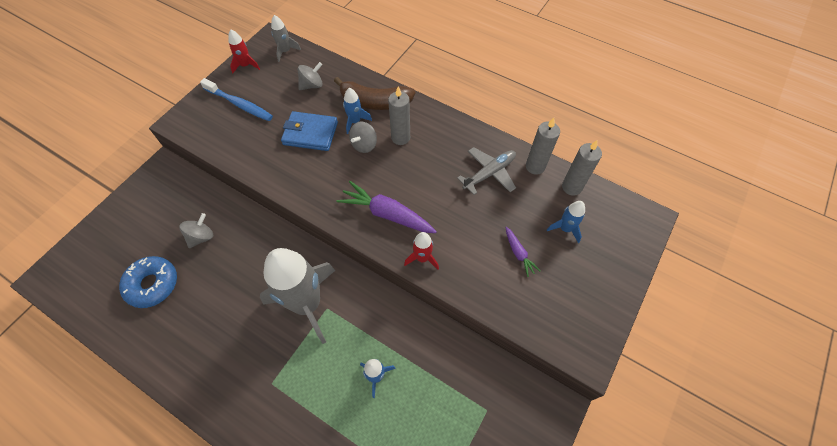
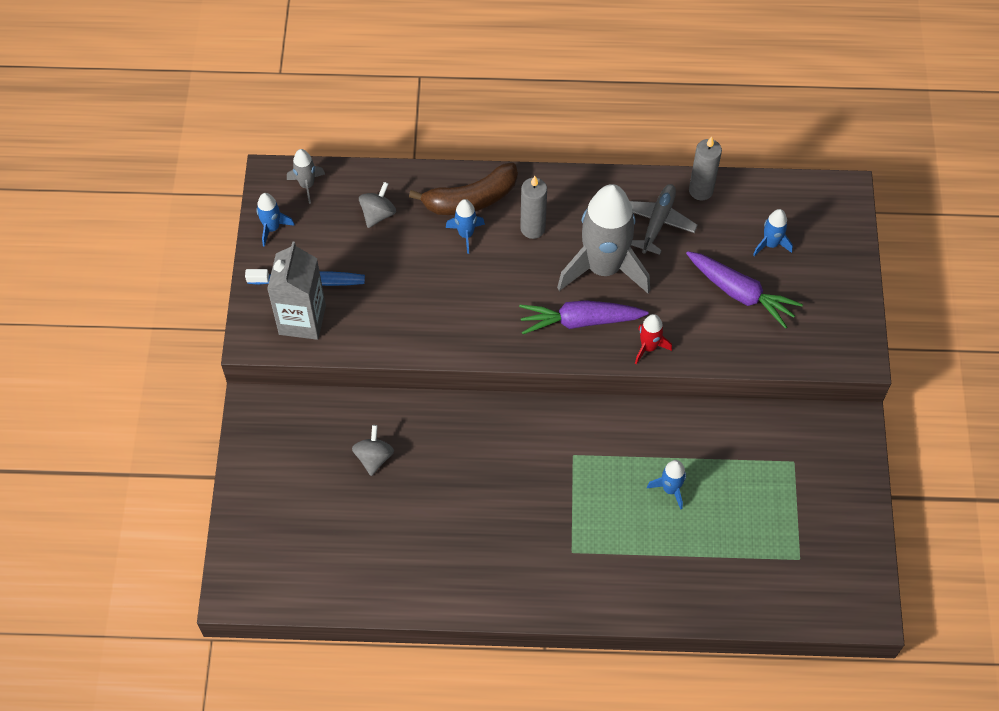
camera: 30 degrees left, 0 degrees up
blue donut [119,256,177,308] -> none
red rocket [228,30,260,73] -> blue rocket [256,193,295,247]
grey rocket [260,248,335,344] -> grey rocket moved to [557,184,650,293]
blue wallet [281,111,338,151] -> none
grey spinning top [349,121,377,153] -> none
purple carrot [506,227,541,277] -> purple carrot [686,251,803,329], size x1.92
grey candle [562,140,602,196] -> none
none -> grey carton [267,241,326,340]

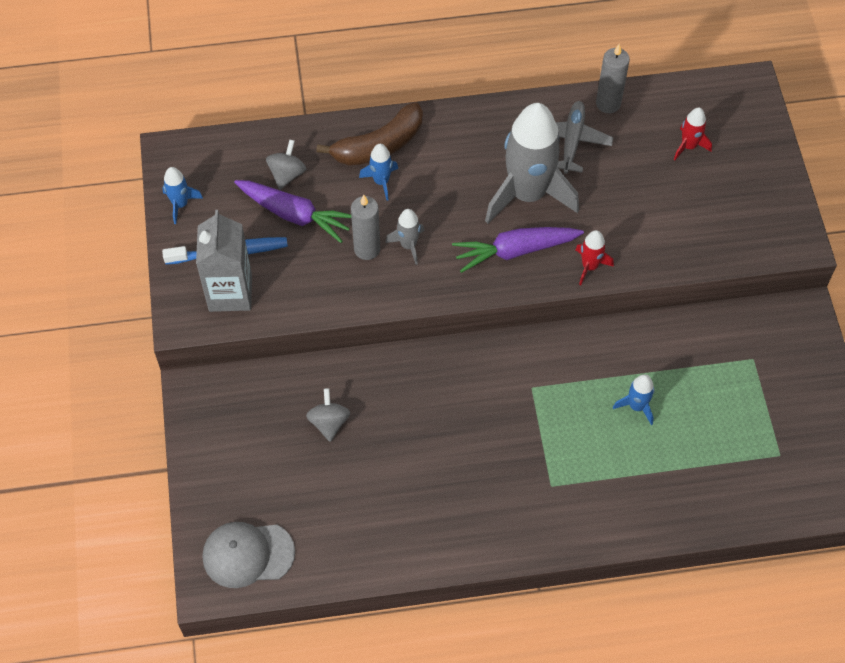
camera: 10 degrees left, 0 degrees up
grey rocket [287,149,325,204] -> grey rocket moved to [385,209,424,265]
grey candle [520,176,547,239] -> grey candle moved to [351,195,380,260]
purple carrot [686,251,803,329] -> purple carrot moved to [234,180,351,243]
blue rocket [753,209,793,256] -> red rocket [674,108,712,160]
none -> grey cap [203,522,295,588]

